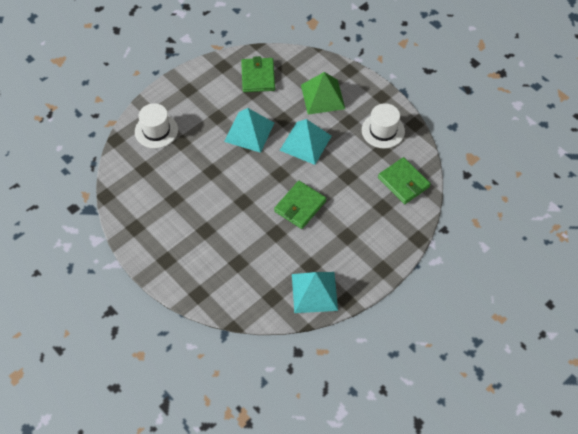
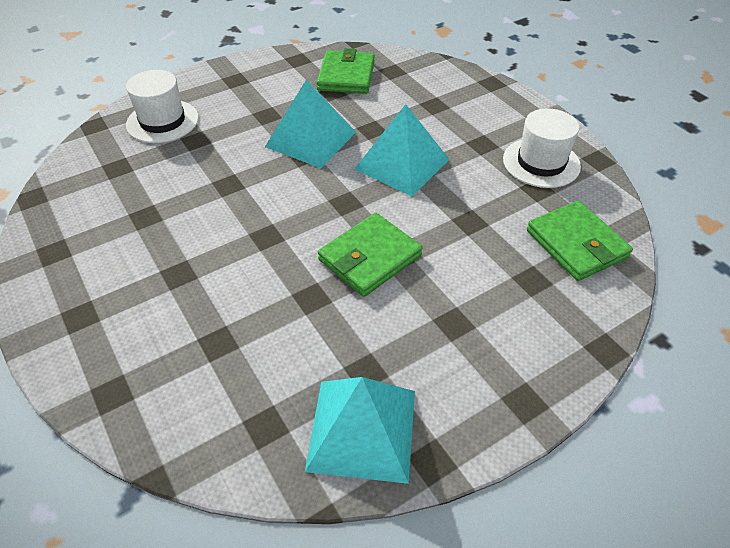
camera: 10 degrees right, 10 degrees down
green pyramid [301,72,345,115] -> none

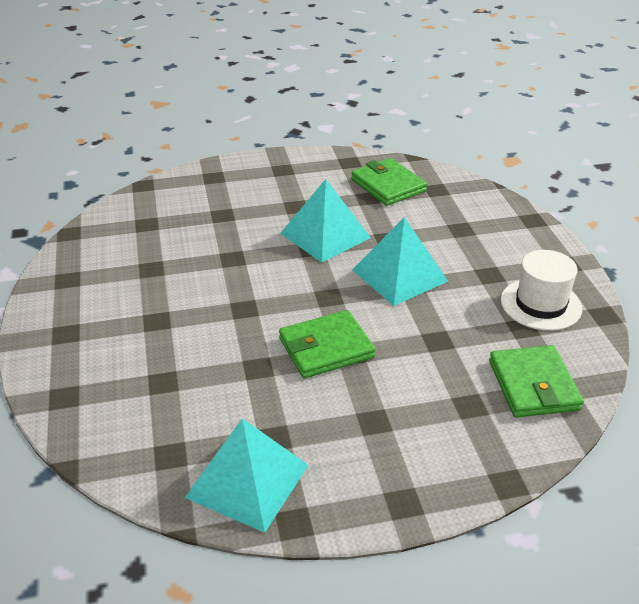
camera: 20 degrees right, 10 degrees down
white hat [126,70,199,143] -> none
green wallet [317,48,375,94] -> green wallet turned 60 degrees counterclockwise [351,158,427,206]

